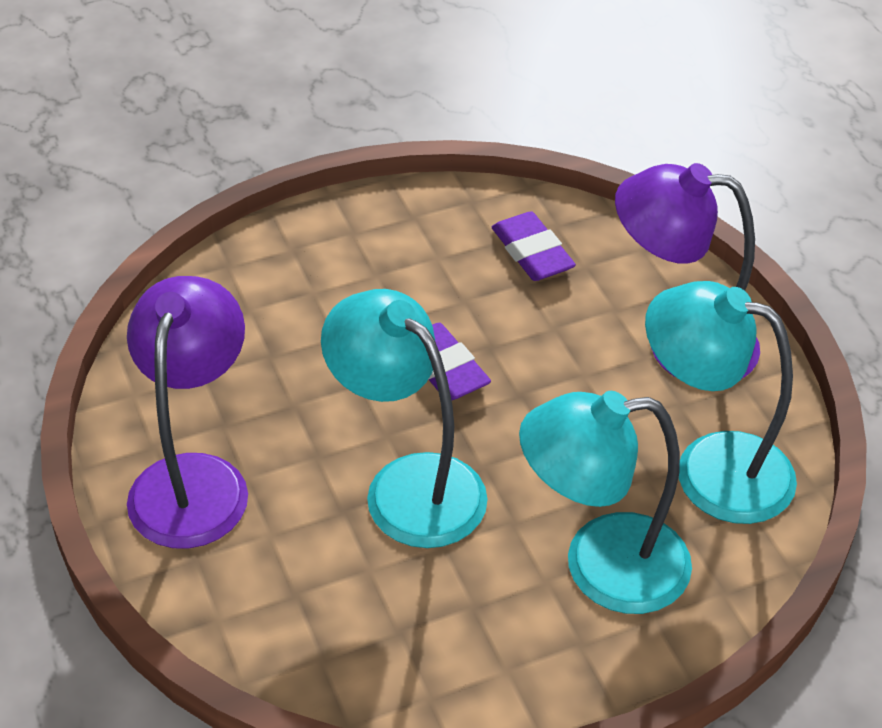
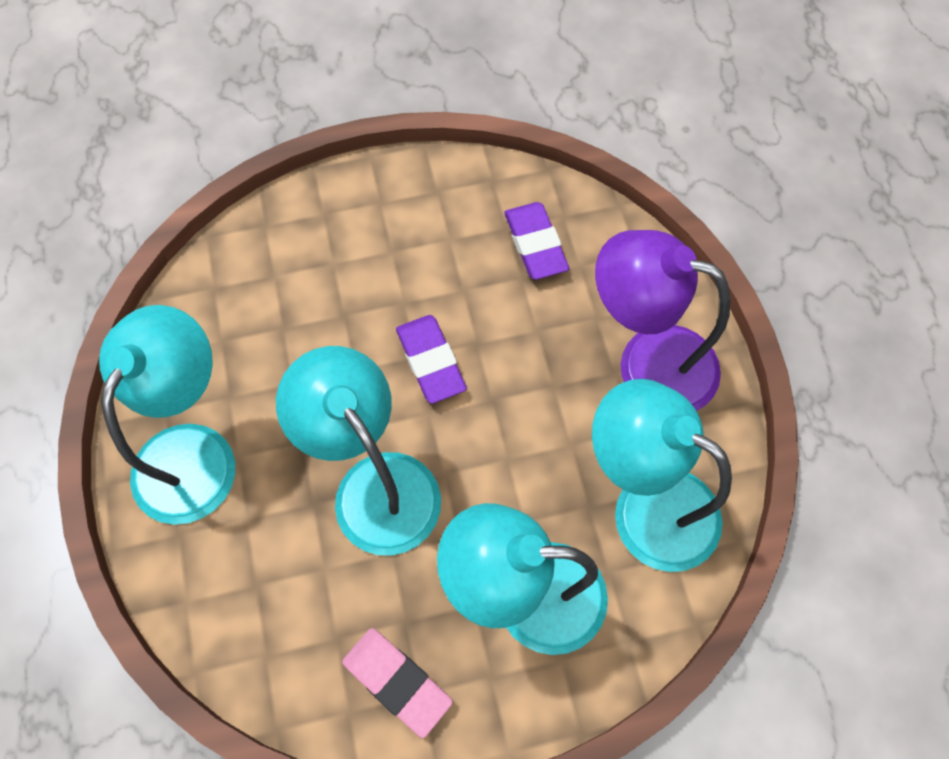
camera: 10 degrees right, 20 degrees up
purple lamp [127,276,248,549] -> turquoise lamp [99,305,235,525]
none -> pink eraser [342,628,453,738]

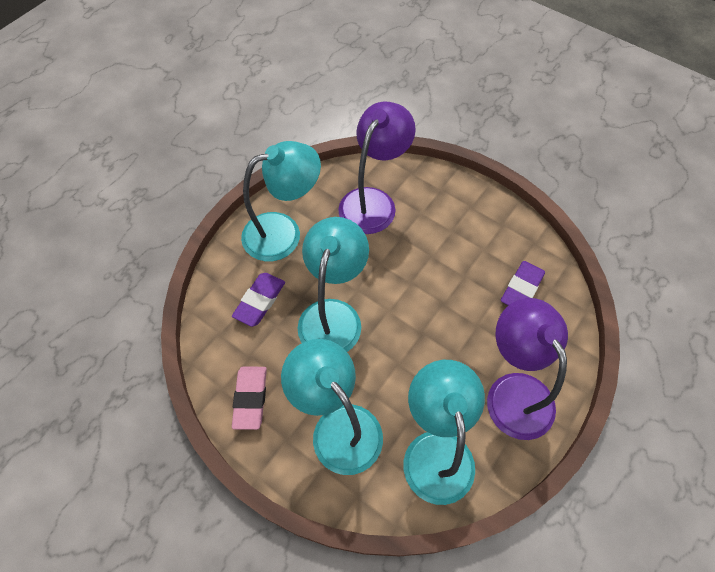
camera: 50 degrees right, 5 degrees down
purple eraser [396,315,467,404] -> purple eraser moved to [232,273,285,327]
none -> purple lamp [338,101,416,234]

